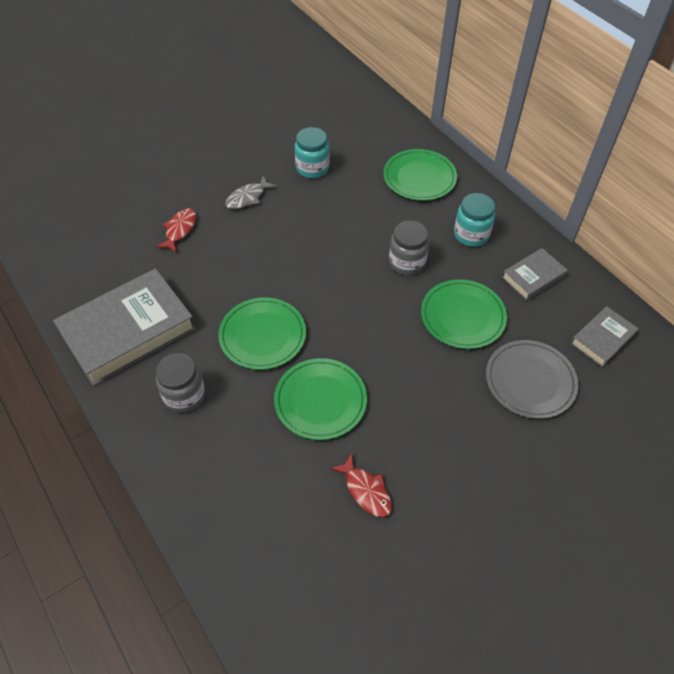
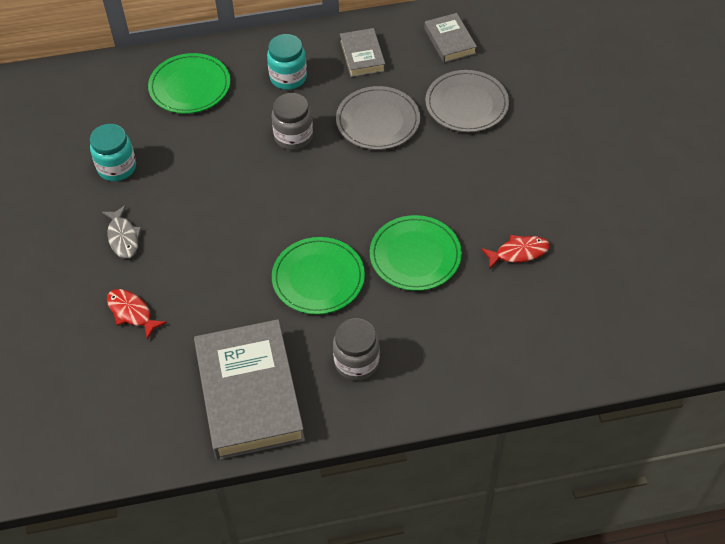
camera: 65 degrees left, 0 degrees up
green plate [421,279,507,349] -> grey plate [336,86,420,150]

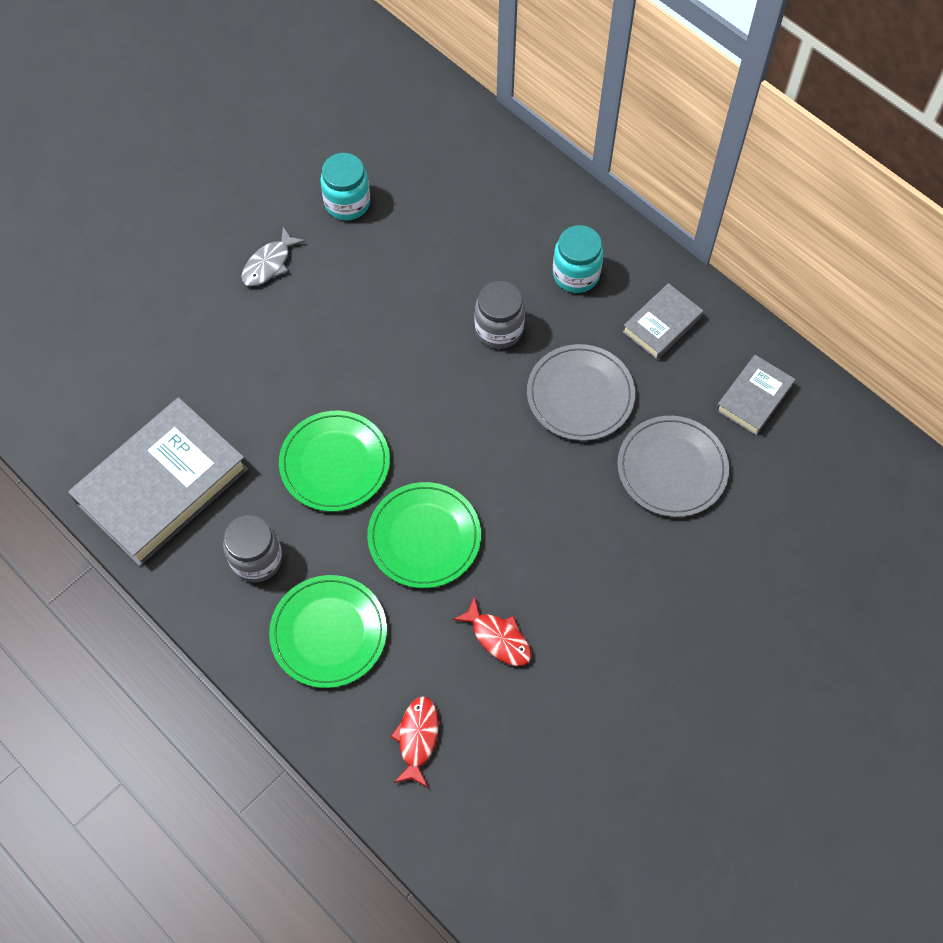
camera: 55 degrees right, 10 degrees up
red fish [107,289,167,340] -> red fish moved to [390,696,439,787]
green plate [148,53,230,114] -> green plate moved to [269,575,387,688]

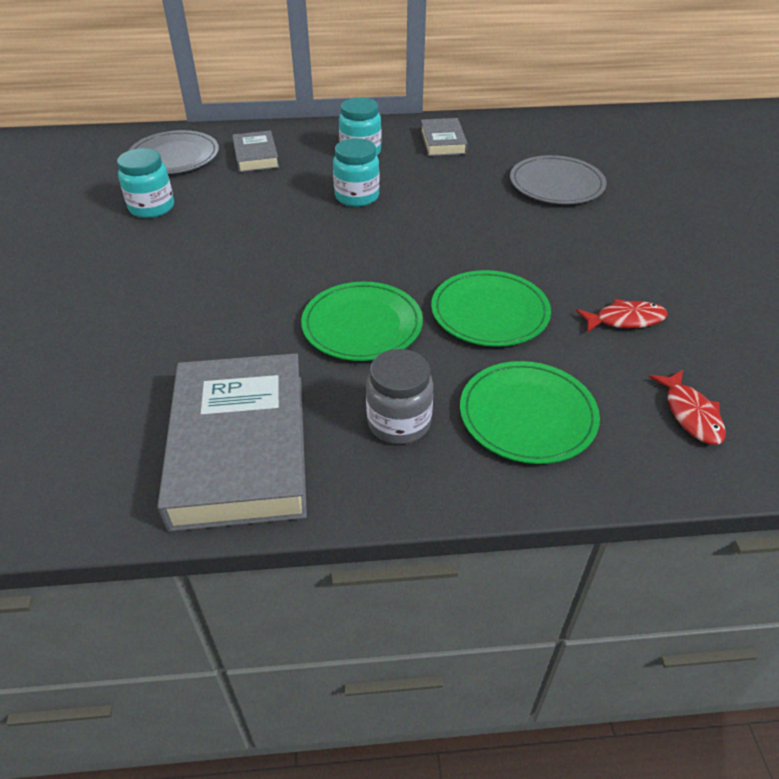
camera: 50 degrees left, 20 degrees down
grey fish [241,227,305,286] -> none
red fish [390,696,439,787] -> red fish turned 150 degrees counterclockwise [649,370,726,445]
grey jar [475,281,525,349] -> turquoise jar [333,138,380,207]
grey plate [527,344,635,441] -> grey plate moved to [128,130,219,174]
grey book [716,355,795,435] -> grey book moved to [232,130,279,172]

